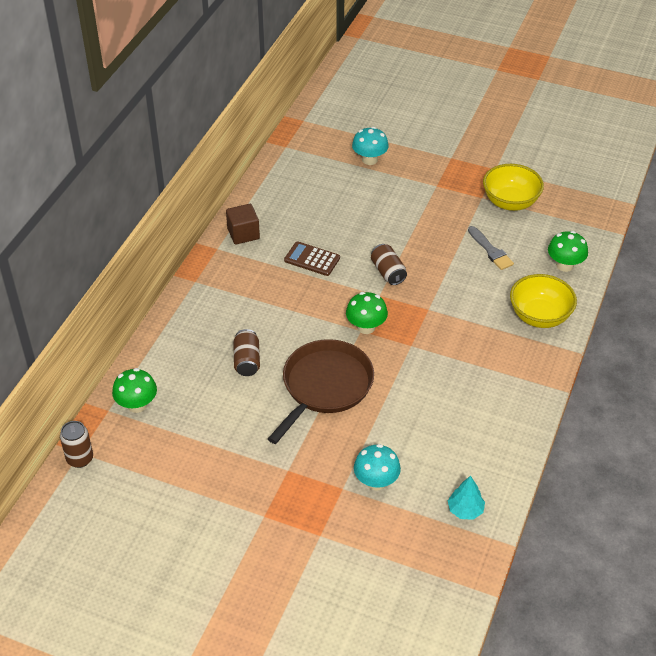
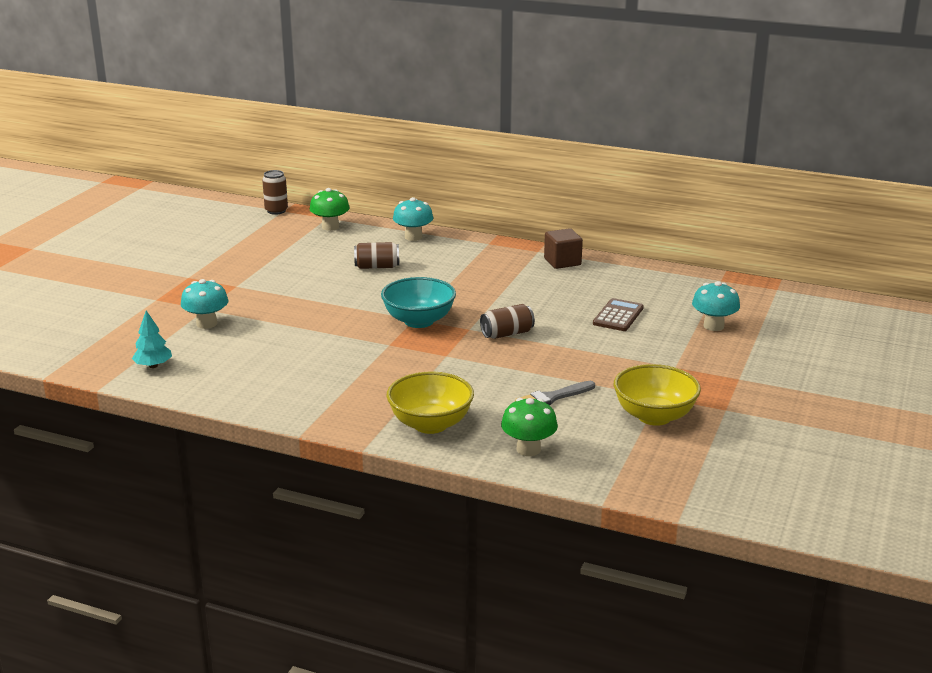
camera: 90 degrees right, 20 degrees down
brown pan [268,339,374,444] -> none
brown calculator [284,241,340,276] -> brown calculator moved to [593,298,644,331]
green mushroom [346,292,388,334] -> turquoise bowl [381,277,456,328]
none -> turquoise mushroom [393,197,433,241]

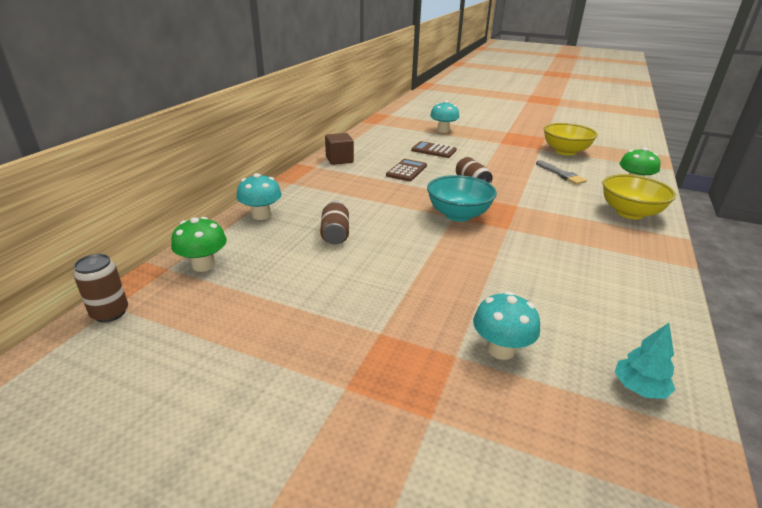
camera: 90 degrees left, 5 degrees up
none -> brown calculator [386,159,427,181]

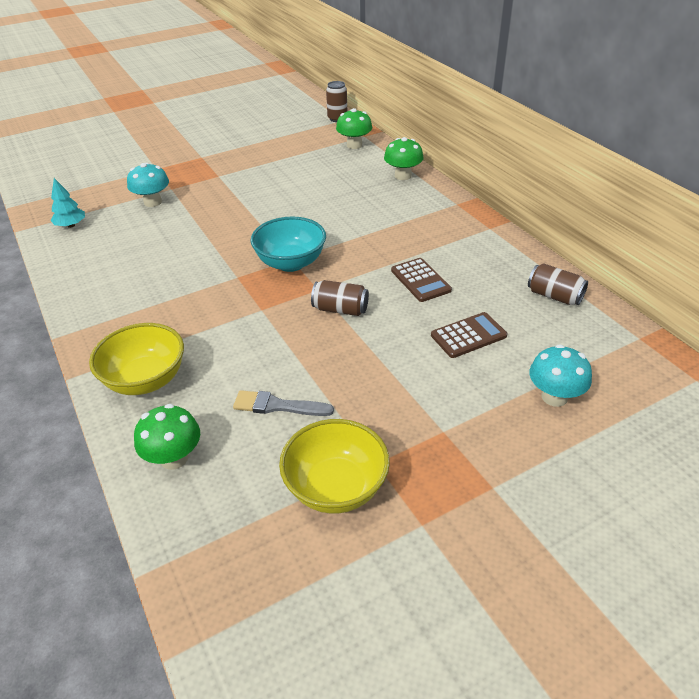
camera: 130 degrees right, 10 degrees up
turquoise mushroom [237,173,282,220] -> green mushroom [384,137,423,180]
brown can [320,201,349,244] -> brown can moved to [528,263,588,305]
brown cube [325,133,354,165] -> none

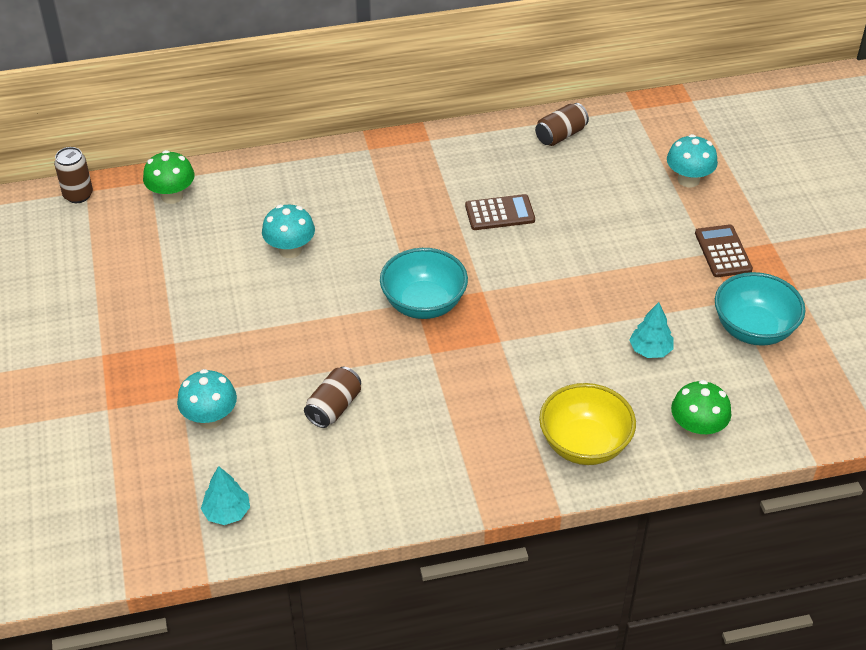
camera: 75 degrees left, 5 degrees up
grey brush [233,390,334,416] -> turquoise tree [629,302,673,358]
yellow bowl [279,419,390,514] -> turquoise bowl [715,272,805,346]
brown can [311,280,369,316] -> brown can moved to [304,366,361,428]
green mushroom [384,137,423,180] -> none
brown calculator [431,312,508,358] -> brown calculator moved to [695,224,753,277]
none -> turquoise mushroom [262,204,315,258]

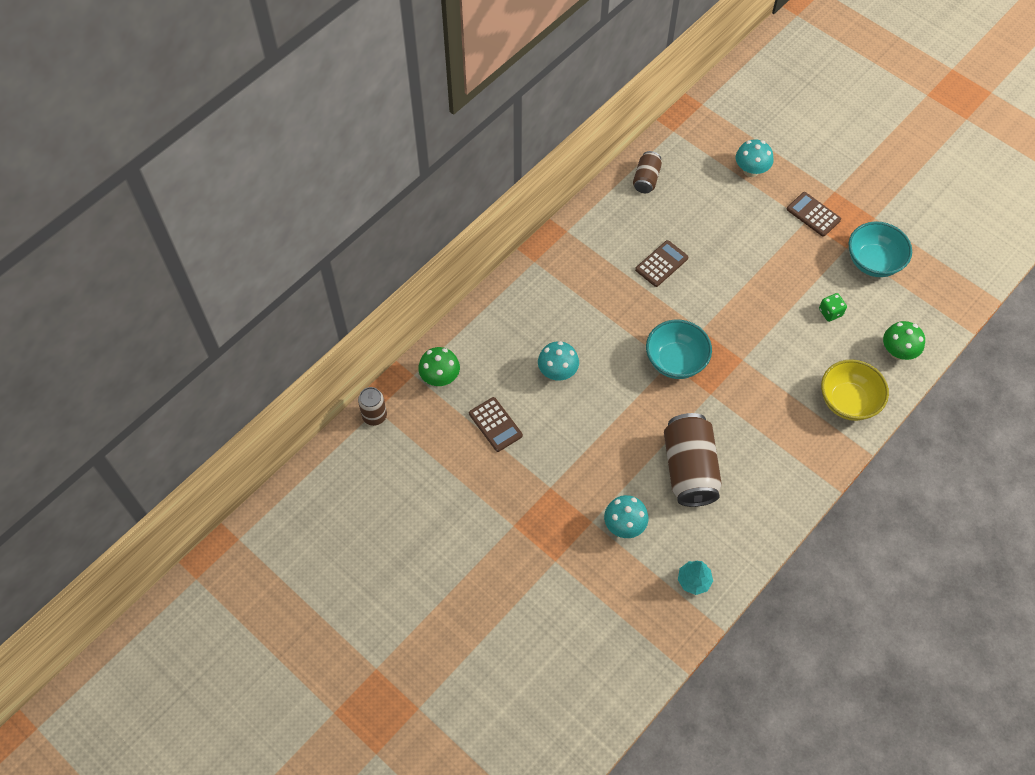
camera: 35 degrees left, 15 degrees up
brown can [304,366,361,428] -> brown can [664,413,722,507], size x1.89
turquoise tree [629,302,673,358] -> green dice [819,293,847,322]
none -> brown calculator [469,397,523,452]

